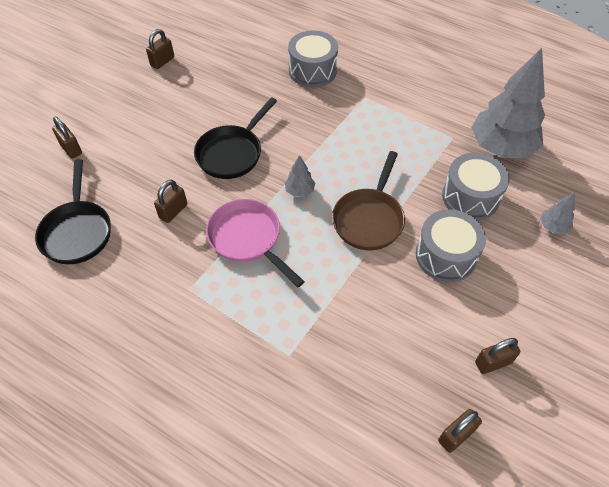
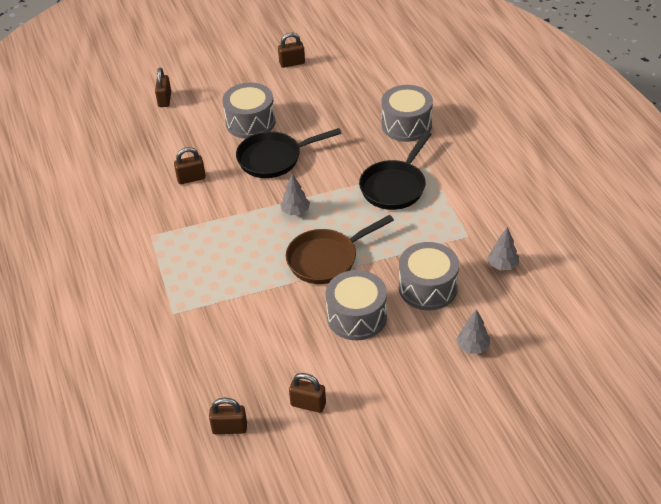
camera: 40 degrees right, 10 degrees down
black pan [35,159,111,264] -> black pan moved to [359,131,432,210]
pink pan [206,199,305,288] -> none
grey tree [471,48,545,158] -> grey tree [488,227,519,270], size x0.42
none -> grey drum [222,83,275,139]

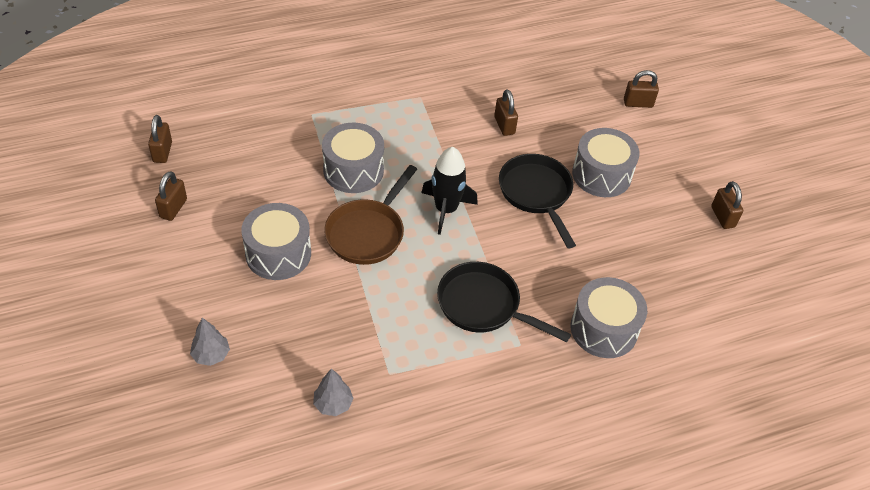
camera: 85 degrees right, 5 degrees up
grey tree [280,174,310,215] -> black rocket [421,147,478,235]
brown pan [286,215,394,284] -> brown pan turned 120 degrees counterclockwise [324,165,417,265]
grey drum [399,242,459,310] -> grey drum moved to [322,123,384,193]

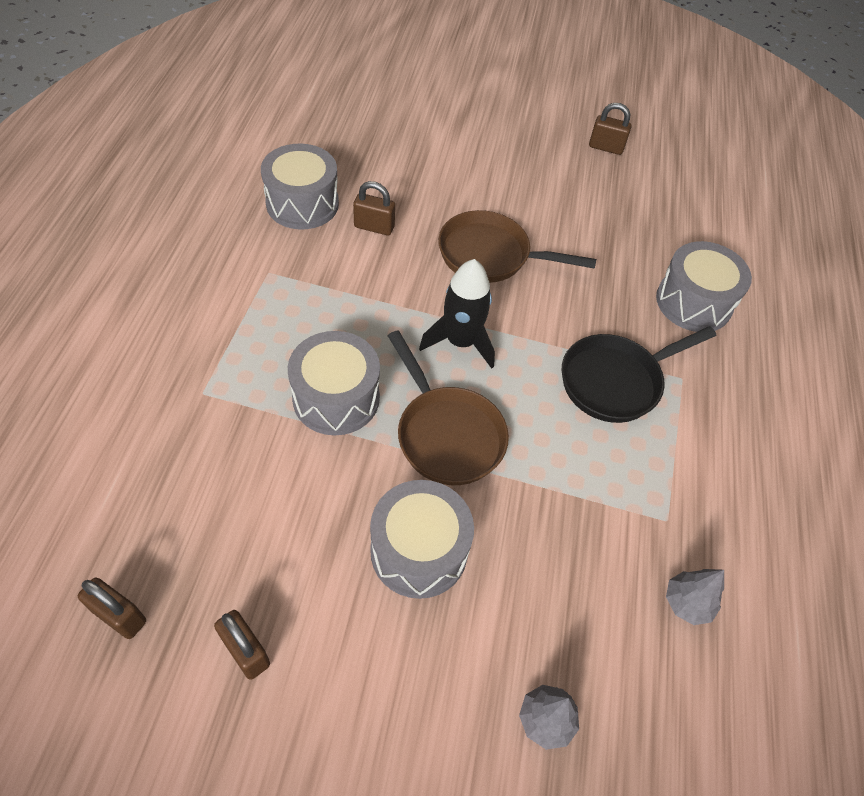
camera: 60 degrees left, 5 degrees up
black pan [499,154,576,248] -> brown pan [438,210,596,283]
grey drum [572,128,640,197] -> grey drum moved to [261,144,339,230]
brown padlock [624,70,659,108] -> none

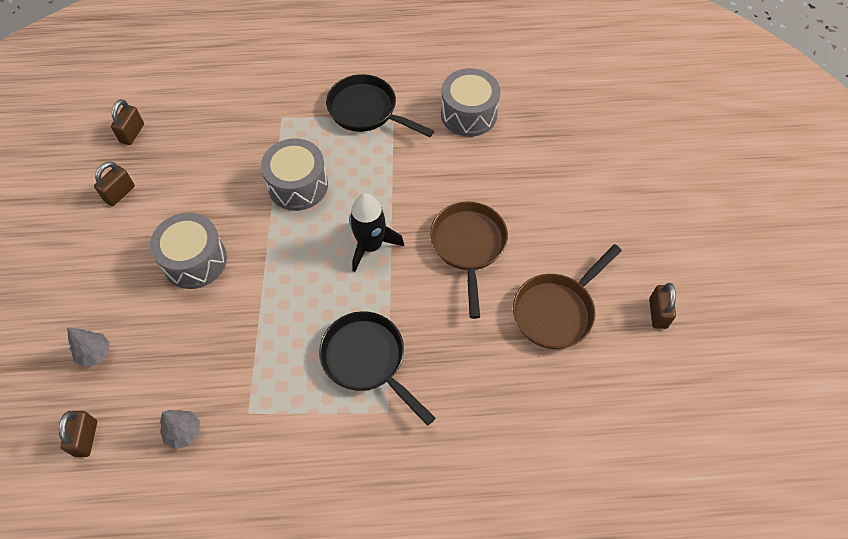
camera: 80 degrees right, 5 degrees up
brown padlock [353,181,395,236] -> brown padlock moved to [59,411,97,457]
brown pan [388,331,509,485] -> brown pan moved to [513,244,622,349]
grey drum [656,241,752,332] -> none
none -> black pan [326,74,434,137]

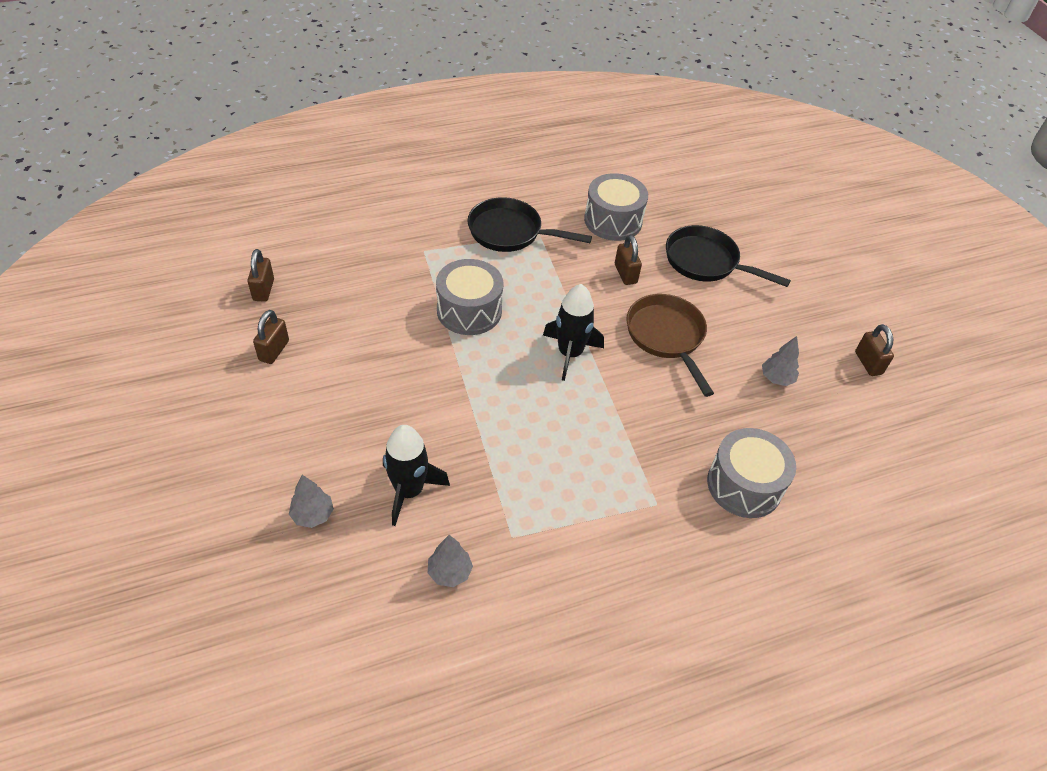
camera: 20 degrees left, 10 degrees down
brown padlock [59,411,97,457] -> brown padlock moved to [615,235,642,285]
grey drum [150,213,227,289] -> grey drum moved to [707,428,796,518]
black pan [319,311,435,426] -> black pan moved to [666,225,791,287]
brown pan [513,244,622,349] -> grey tree [762,336,799,386]
none -> black rocket [383,425,450,526]

